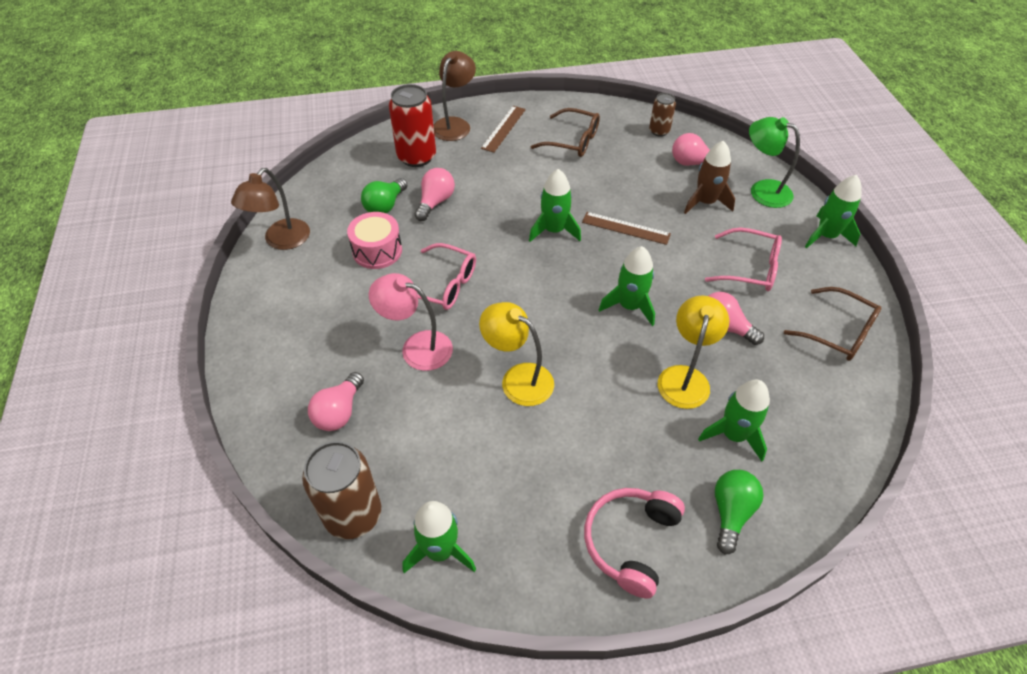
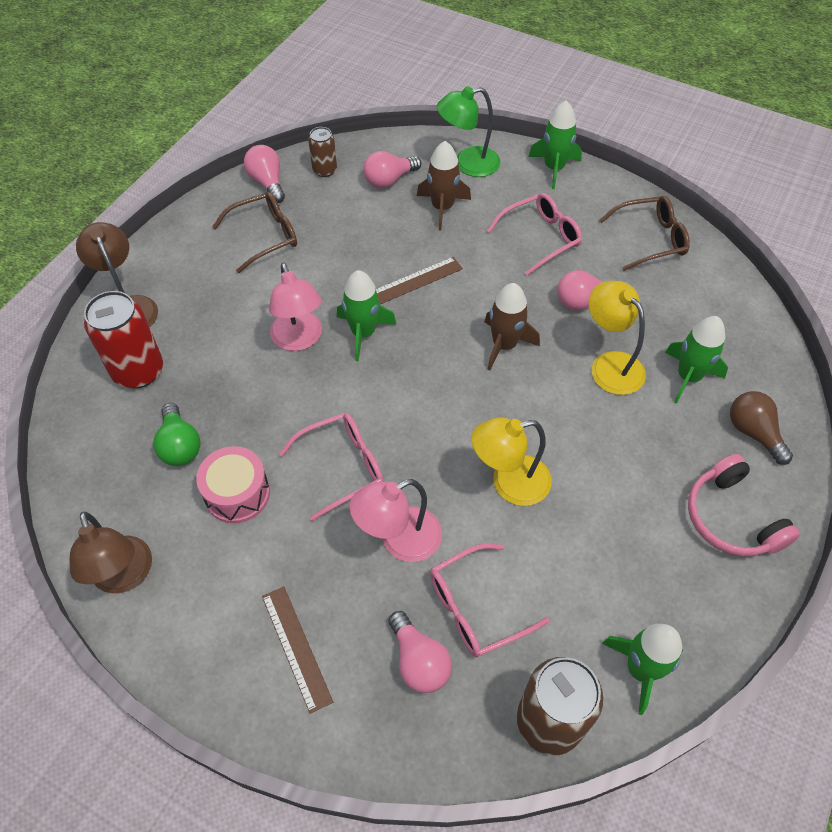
camera: 50 degrees left, 5 degrees up
pink light bulb [415,168,455,221] -> pink light bulb moved to [244,145,285,203]
brown ruler [481,106,526,152] -> brown ruler moved to [262,586,333,714]
green rocket [599,246,655,326] -> brown rocket [484,283,540,371]
green light bulb [715,470,764,554] -> brown light bulb [730,391,793,465]
none -> pink lamp [269,263,322,351]
none -> pink glasses [430,543,550,657]

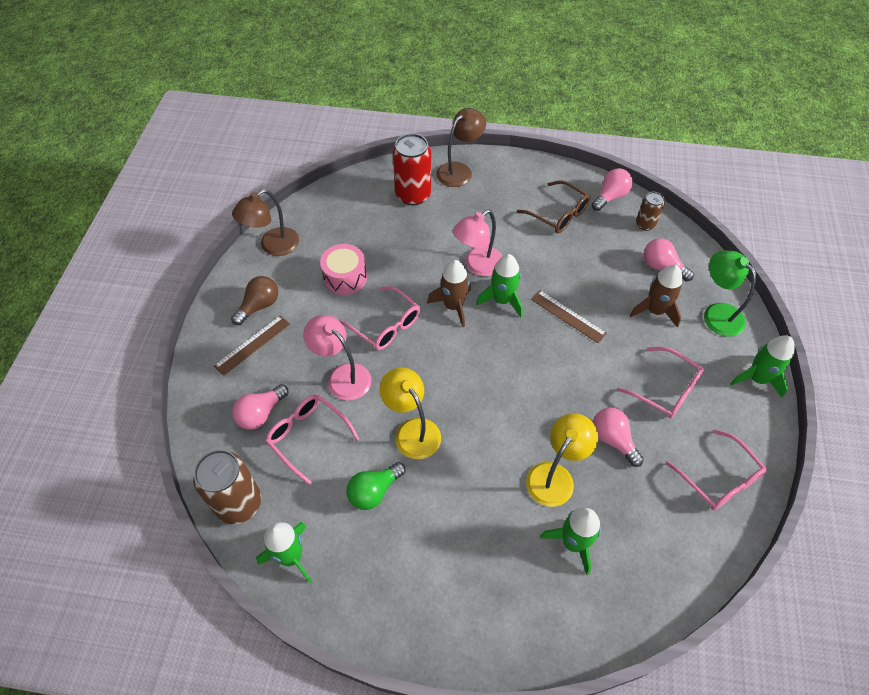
camera: 70 degrees right, 0 degrees up
green light bulb [153,403,201,466] -> green light bulb moved to [346,462,405,510]
brown rocket [484,283,540,371] -> brown rocket moved to [427,260,471,327]
brown glasses [599,196,690,271] -> pink glasses [665,429,767,510]
pink headphones [688,454,800,557] -> none
brown light bulb [730,391,793,465] -> brown light bulb moved to [231,276,278,325]

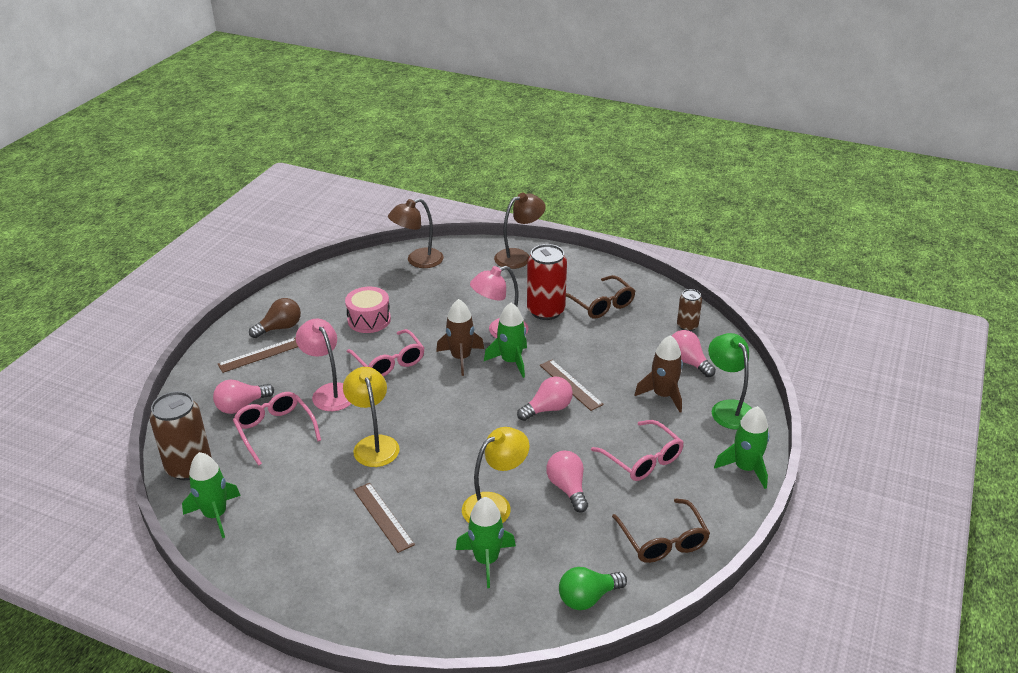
camera: 15 degrees right, 20 degrees down
brown lamp [232,189,299,256] -> brown lamp moved to [388,198,444,268]
green light bulb [346,462,405,510] -> green light bulb moved to [559,567,627,610]
red can [393,134,431,205] -> red can moved to [527,244,567,320]
pink light bulb [592,168,633,211] -> pink light bulb moved to [517,377,573,421]
pink glasses [665,429,767,510] -> brown glasses [612,498,710,563]
none -> brown ruler [354,483,415,553]

